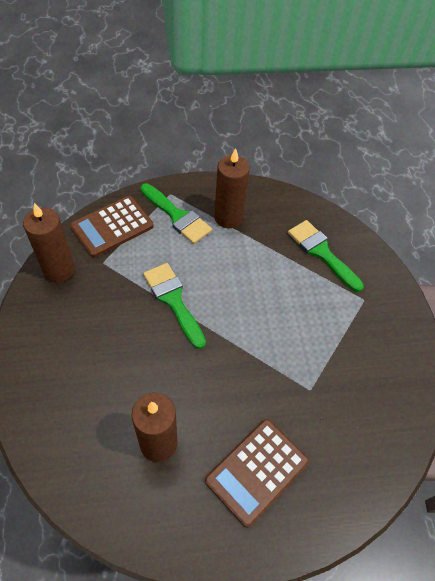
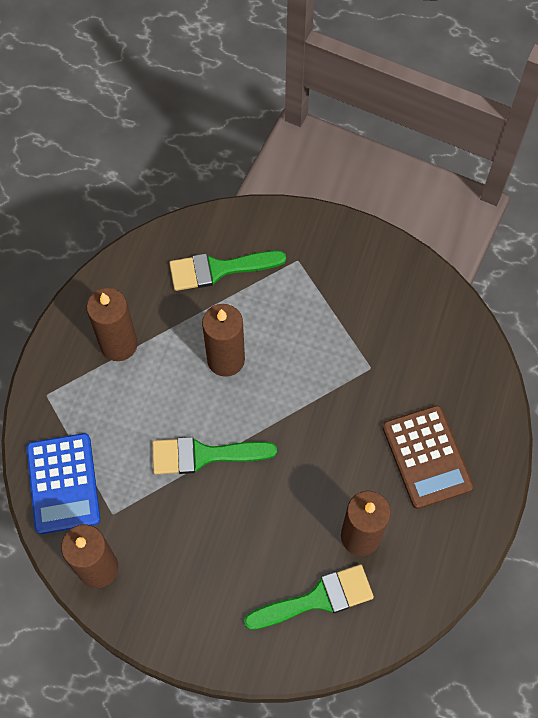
camera: 60 degrees left, 10 degrees up
brown calculator [70,196,154,257] -> blue calculator [26,433,100,534]
green brush [141,183,212,244] -> green brush moved to [244,564,374,630]
none -> brown candle [202,304,245,377]

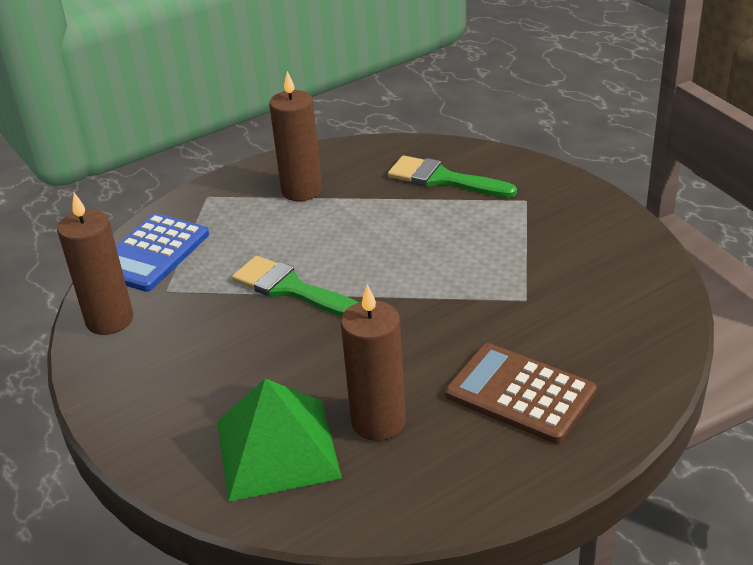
camera: 40 degrees right, 30 degrees down
brown candle [202,304,245,377] -> none
green brush [244,564,374,630] -> green pyramid [217,378,342,502]
brown calculator [382,405,473,509] -> brown calculator turned 105 degrees clockwise [445,343,597,443]

